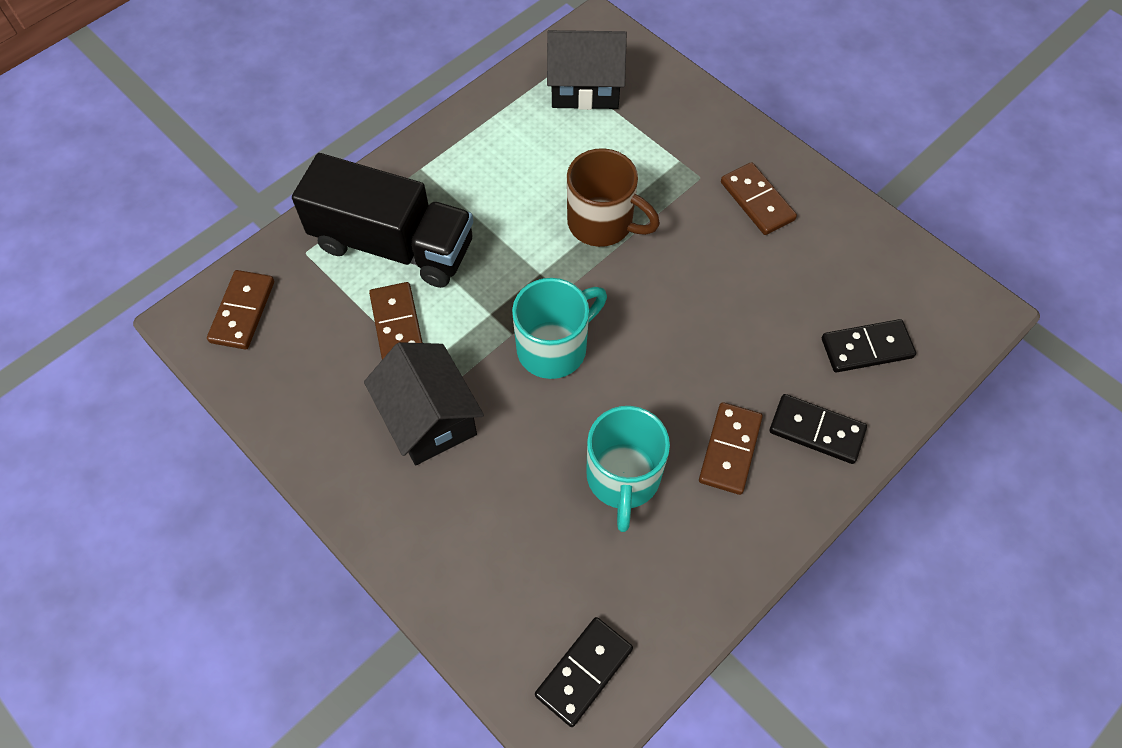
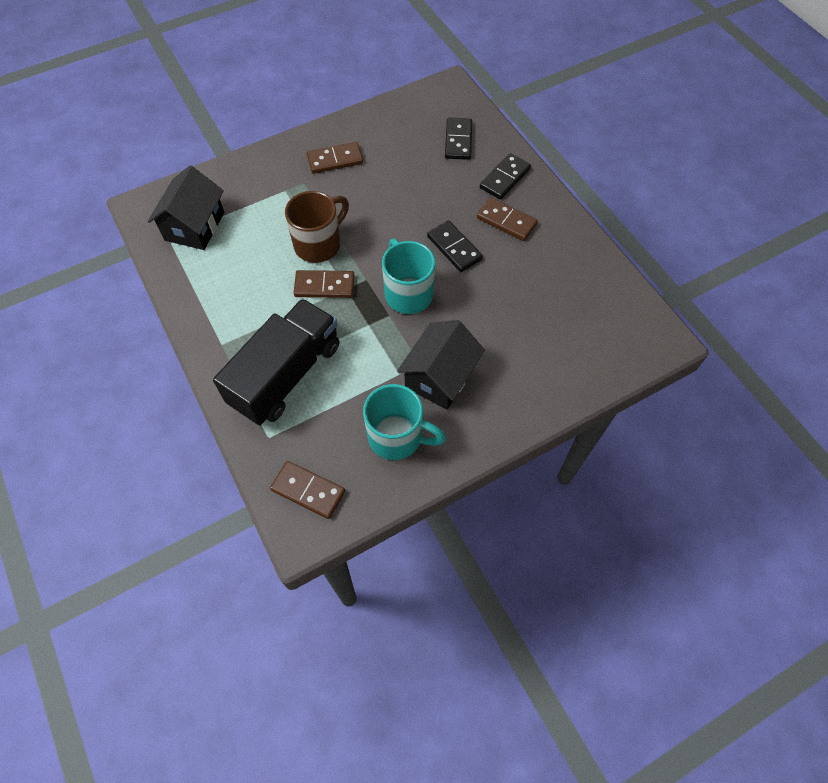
camera: 75 degrees left, 0 degrees up
black house [364,342,484,465] -> black house turned 45 degrees counterclockwise [397,320,485,410]
brown domino [369,282,423,360] -> brown domino moved to [294,270,354,298]
black domino [535,617,633,727] -> black domino moved to [427,221,483,272]
turquoise mug [586,406,670,532] -> turquoise mug moved to [363,384,446,460]

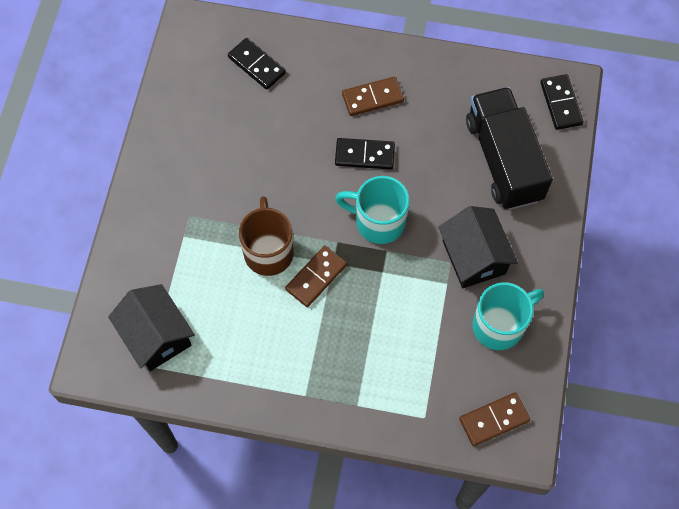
camera: 50 degrees left, 5 degrees up
black truck [213,299,340,425] -> black truck moved to [466,87,553,210]
brown domino [307,142,363,174] -> none
black domino [480,153,531,200] -> black domino moved to [540,74,583,130]

